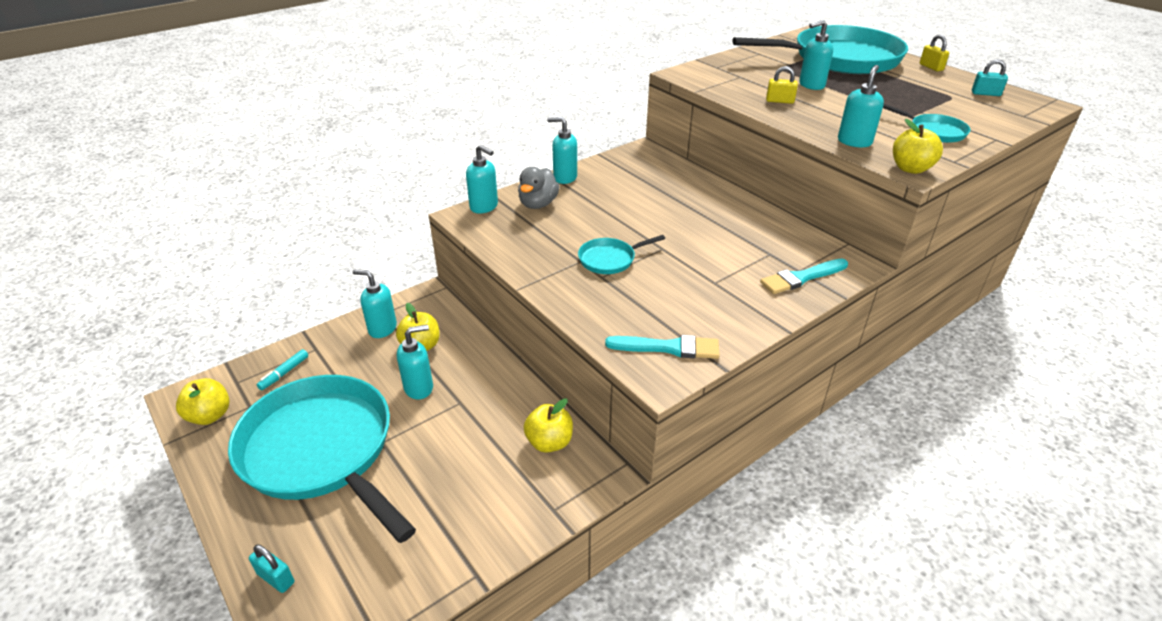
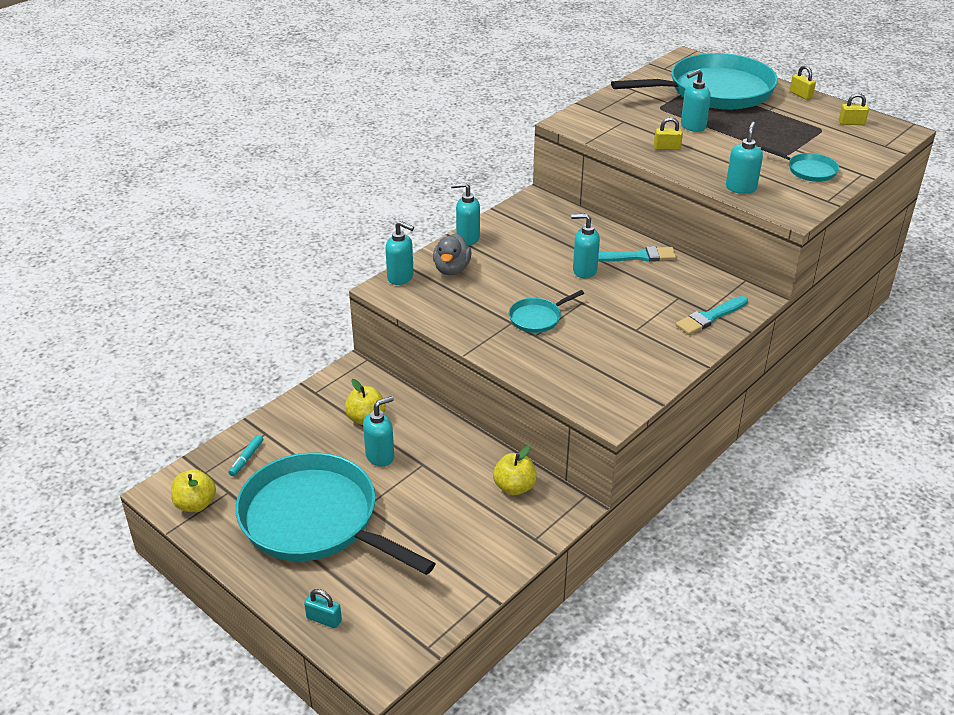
camera: 10 degrees left, 0 degrees up
turquoise soap dispenser [353,269,397,338] -> turquoise soap dispenser moved to [571,213,600,278]
turquoise brush [605,335,720,359] -> turquoise brush moved to [598,246,676,262]
yellow apple [893,118,943,174] -> none
turquoise padlock [972,59,1008,96] -> yellow padlock [839,93,869,125]

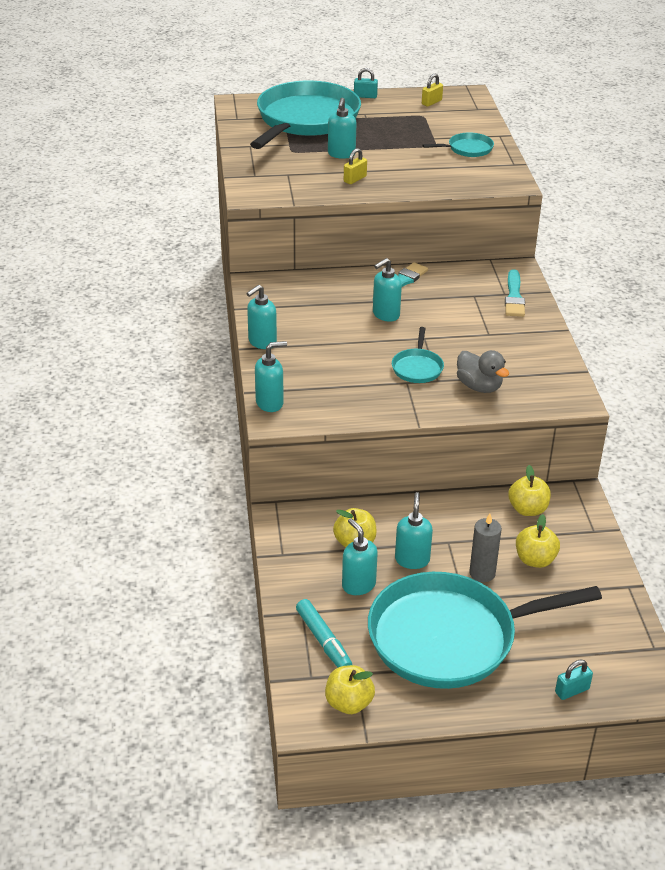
camera: 50 degrees left, 0 degrees up
turquoise marker [228,435,263,476] -> turquoise marker [296,599,352,668], size x1.54
grey duck [433,233,472,275] -> grey duck moved to [457,350,509,393]
turquoise soap dispenser [726,122,763,194] -> turquoise soap dispenser moved to [342,518,378,595]
yellow padlock [790,65,816,100] -> turquoise padlock [354,68,378,98]
none -> grey candle [469,513,502,582]
none -> yellow apple [516,514,560,568]

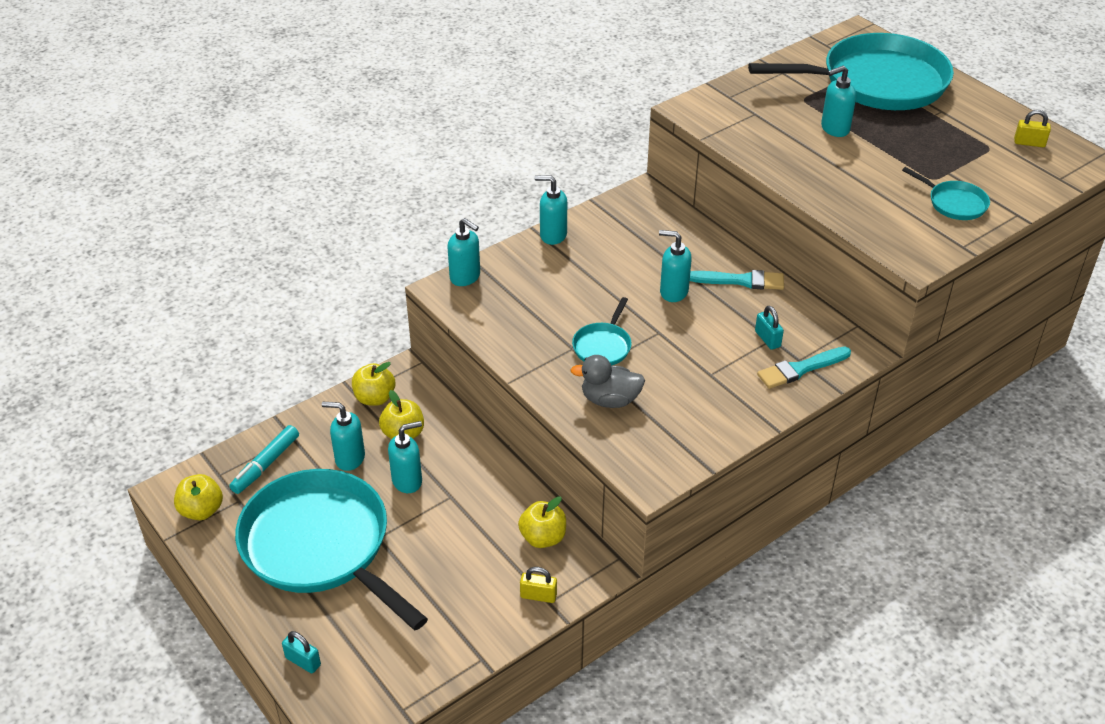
camera: 60 degrees right, 5 degrees up
turquoise soap dispenser [342,518,378,595] -> turquoise soap dispenser turned 105 degrees counterclockwise [322,402,365,471]
yellow padlock [344,148,367,184] -> yellow padlock moved to [520,567,557,603]
turquoise padlock [354,68,378,98] -> turquoise padlock moved to [755,306,784,350]
turquoise pan [392,327,444,383] -> turquoise pan turned 45 degrees counterclockwise [572,297,632,366]
grey duck [457,350,509,393] -> grey duck turned 75 degrees clockwise [570,355,645,408]
grey candle [469,513,502,582] -> none
yellow apple [516,514,560,568] -> yellow apple moved to [352,362,395,406]

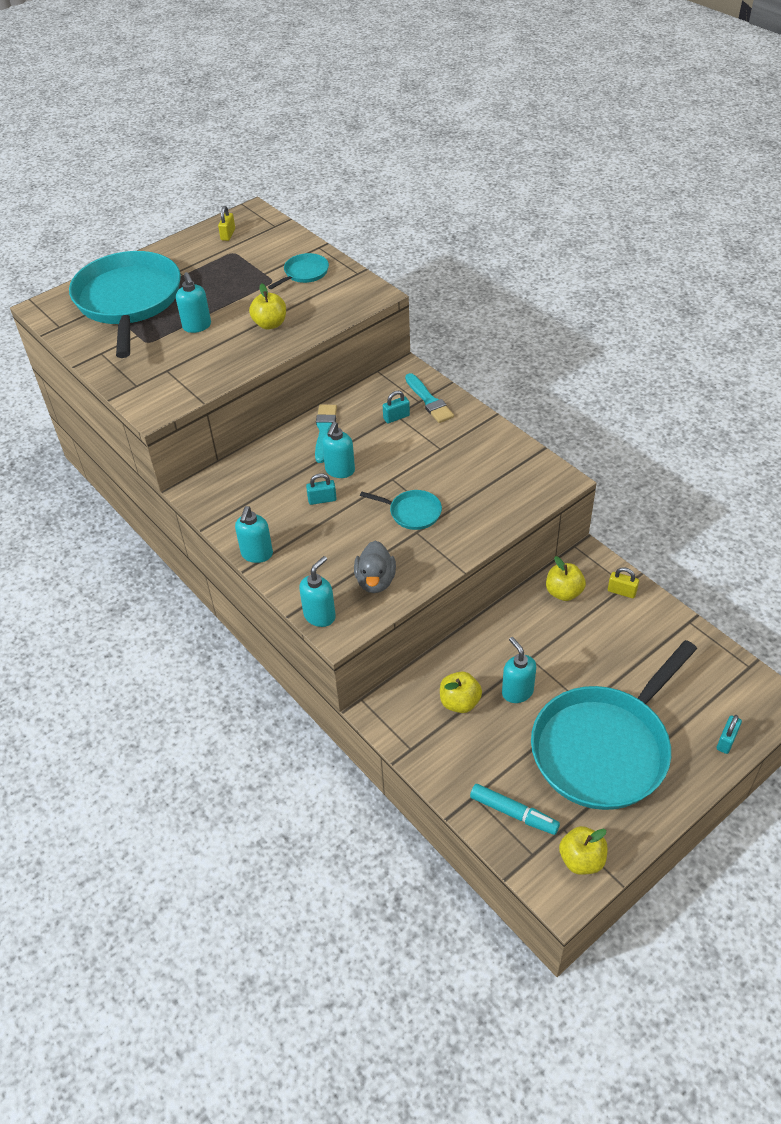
camera: 90 degrees left, 5 degrees up
turquoise soap dispenser [322,402,365,471] -> none
yellow apple [352,362,395,406] -> yellow apple moved to [249,283,286,330]
yellow padlock [520,567,557,603] -> yellow padlock turned 75 degrees counterclockwise [608,567,639,598]
grey duck [570,355,645,408] -> grey duck moved to [354,541,396,593]
none -> turquoise padlock [306,473,337,505]

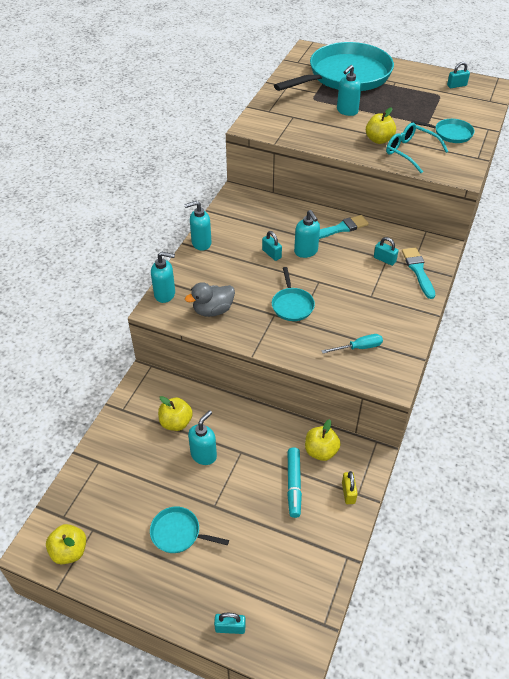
camera: 60 degrees right, 0 degrees up
yellow padlock [218,206,235,241] -> turquoise padlock [447,62,470,88]
turquoise soap dispenser [322,422,355,478] -> turquoise soap dispenser turned 105 degrees counterclockwise [294,210,320,258]
turquoise brush [405,373,454,423] -> turquoise brush turned 135 degrees clockwise [402,247,435,299]
turquoise marker [470,784,560,835] -> turquoise marker moved to [287,447,302,518]
turquoise pan [531,640,697,810] -> turquoise pan [150,507,229,553], size x0.42
none -> turquoise screwdriver [321,334,383,353]
none -> turquoise glasses [386,123,448,173]

